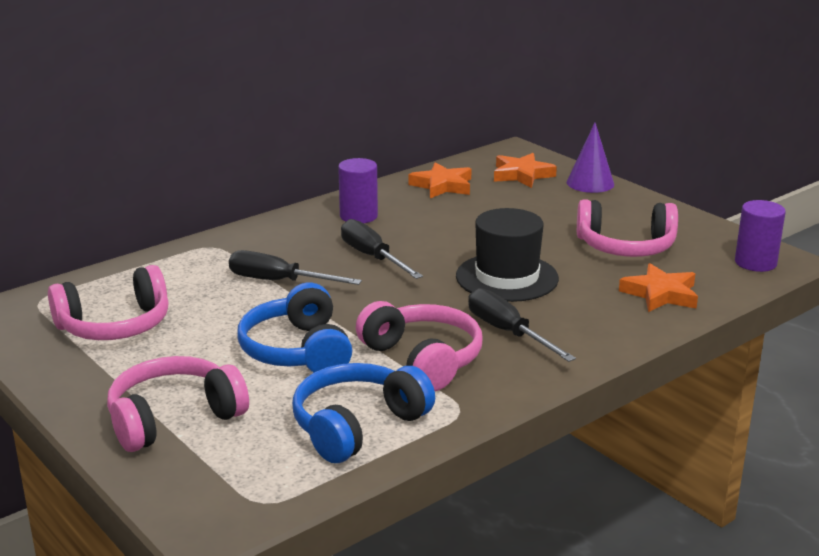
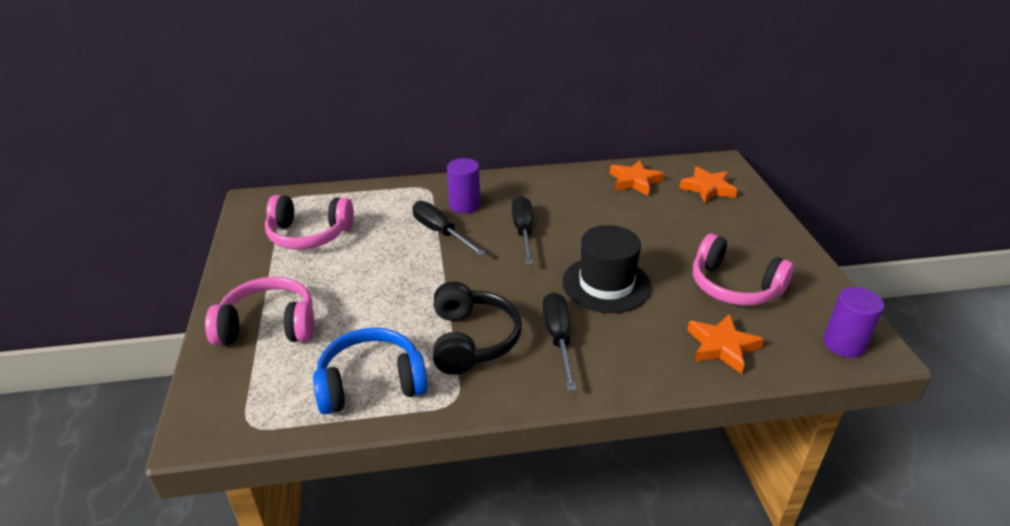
camera: 30 degrees right, 10 degrees up
blue headphones [237,283,352,372] -> none
purple cylinder [338,158,378,223] -> purple cylinder moved to [447,158,480,213]
pink headphones [356,301,482,391] -> black headphones [433,281,522,375]
purple cone [567,123,614,193] -> none

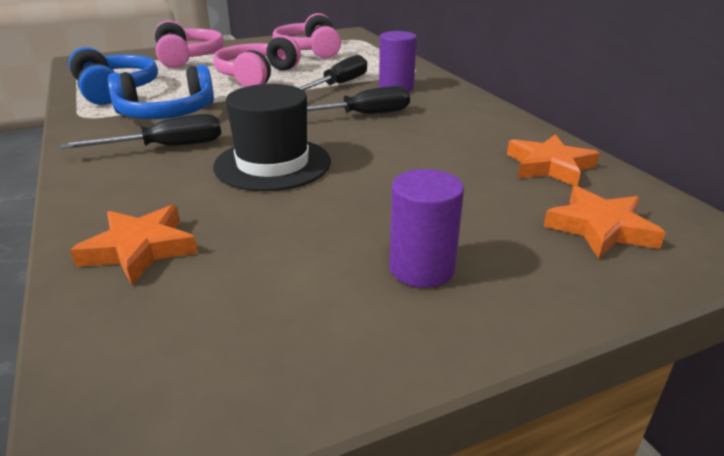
camera: 75 degrees right, 5 degrees down
black headphones [433,281,522,375] -> blue headphones [108,65,214,119]
pink headphones [693,234,794,306] -> pink headphones moved to [213,35,301,87]
purple cylinder [823,287,884,358] -> purple cylinder moved to [389,169,464,288]

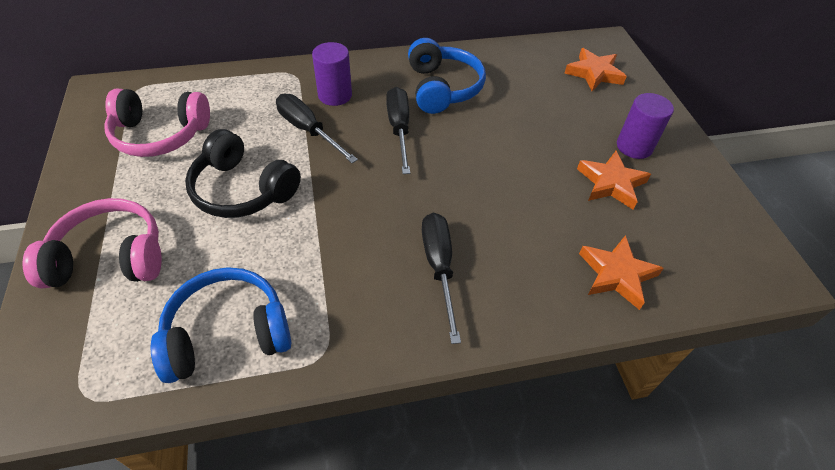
camera: 80 degrees left, 20 degrees up
blue headphones [108,65,214,119] -> blue headphones moved to [408,38,486,114]
pink headphones [213,35,301,87] -> black headphones [185,129,301,218]
black hat [213,84,331,191] -> none
orange star [507,134,600,186] -> orange star moved to [577,151,651,210]

